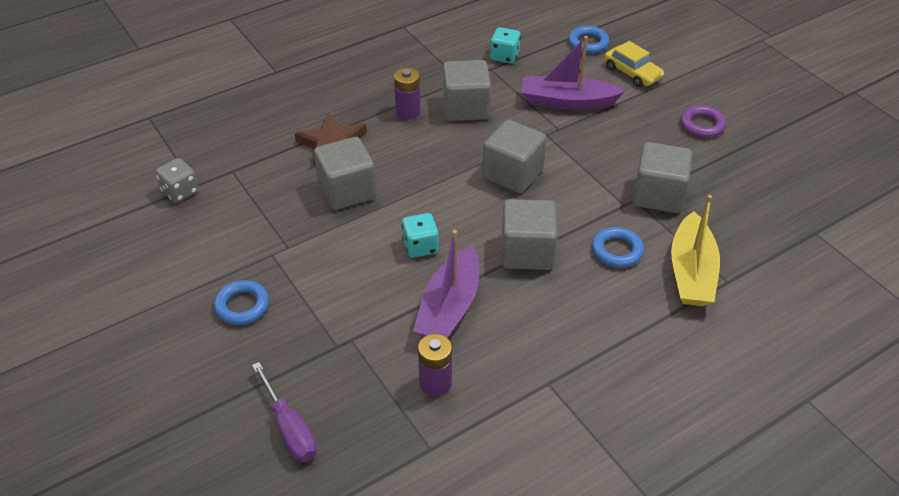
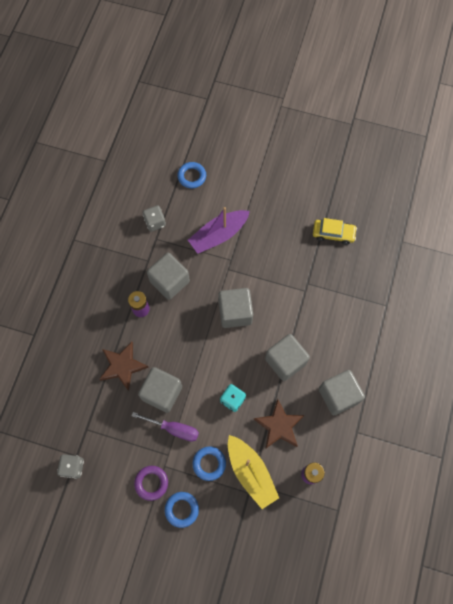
camera: 40 degrees left, 25 degrees up
purple screwdriver [252,362,317,462] -> purple screwdriver moved to [132,412,199,441]
purple boat [413,230,479,338] -> brown star [254,399,305,448]
turquoise dice [490,27,521,63] -> grey dice [143,205,166,232]
blue ring [592,227,644,268] -> blue ring moved to [193,446,226,481]
yellow car [604,41,664,87] -> yellow car moved to [313,218,357,245]
grey cube [632,142,693,213] -> grey cube moved to [319,370,365,415]
yellow boat [671,195,720,306] -> yellow boat moved to [228,435,279,509]
purple ring [680,105,727,138] -> purple ring moved to [134,466,168,501]

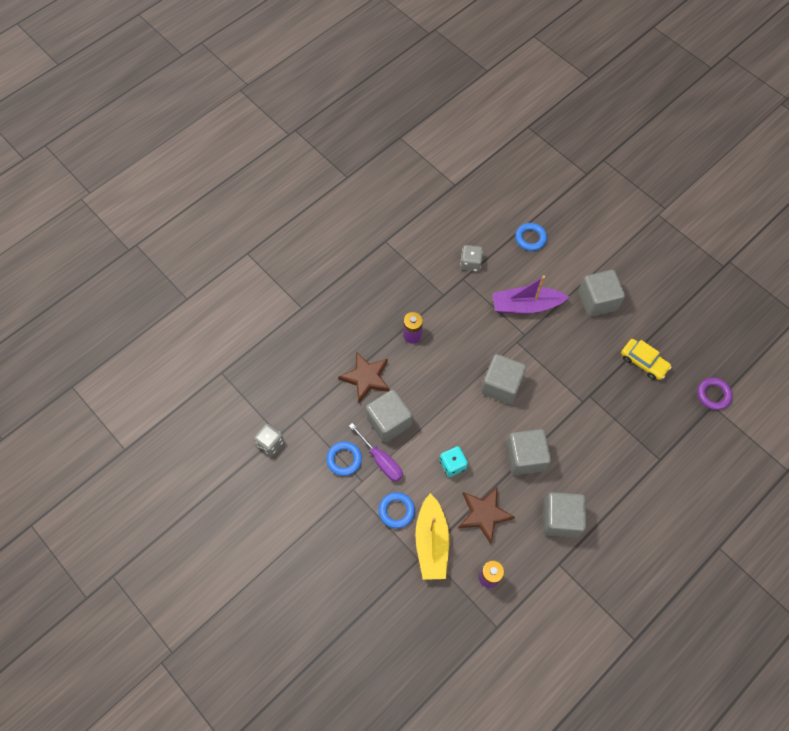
camera: 30 degrees right, 5 degrees down
purple ring [134,466,168,501] -> purple ring moved to [697,378,732,410]
grey cube [147,253,190,300] -> grey cube moved to [578,270,625,317]
blue ring [165,492,199,528] -> blue ring moved to [326,441,362,476]

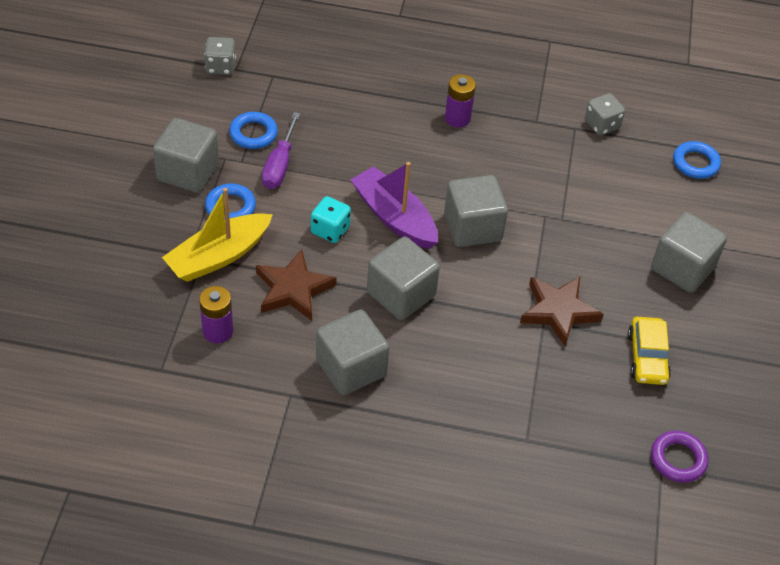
camera: 50 degrees right, 15 degrees down
brown star [338,352,390,403] -> brown star moved to [520,277,604,346]
grey cube [366,390,412,442] -> grey cube moved to [153,118,219,193]
purple boat [493,275,569,314] -> purple boat moved to [351,162,438,249]

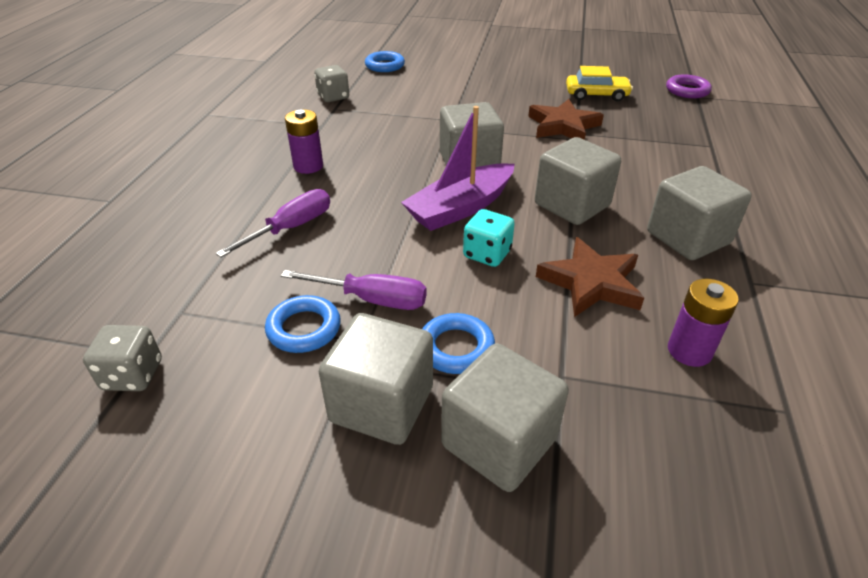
camera: 85 degrees left, 10 degrees down
yellow boat [162,188,273,282] -> none
grey cube [651,212,727,293] -> grey cube moved to [441,343,569,492]
none -> purple screwdriver [216,189,330,257]

